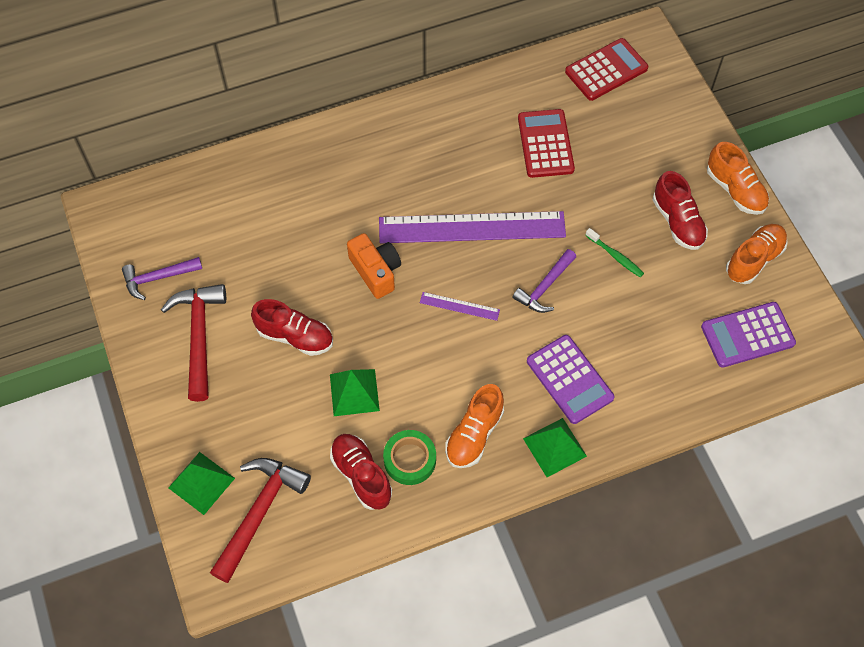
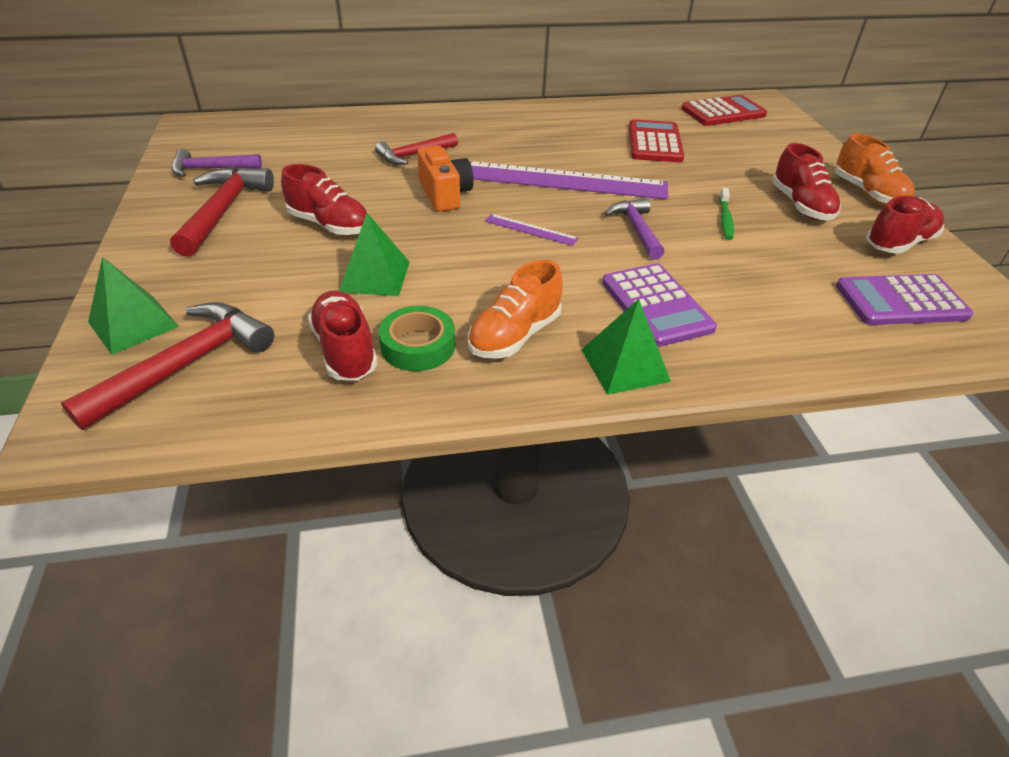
camera: 10 degrees right, 20 degrees down
purple hammer [512,249,576,313] -> purple hammer turned 120 degrees clockwise [604,198,664,260]
green toothbrush [585,228,644,277] -> green toothbrush turned 45 degrees clockwise [719,188,734,240]
orange shoe [726,224,788,284] -> red shoe [866,196,944,254]
none -> red hammer [375,133,458,165]

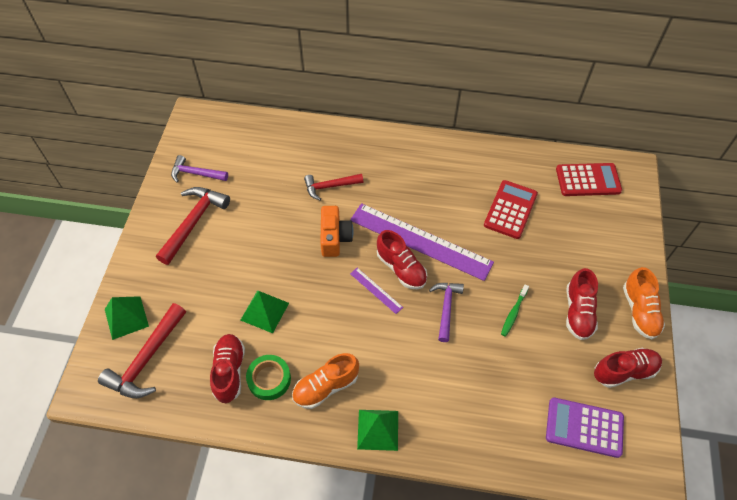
camera: 20 degrees right, 15 degrees up
red hammer [61,302,274,430] -> red hammer turned 150 degrees clockwise [98,303,186,398]
red shoe [281,164,369,235] -> red shoe moved to [377,230,427,289]
purple calculator [602,264,717,347] -> none

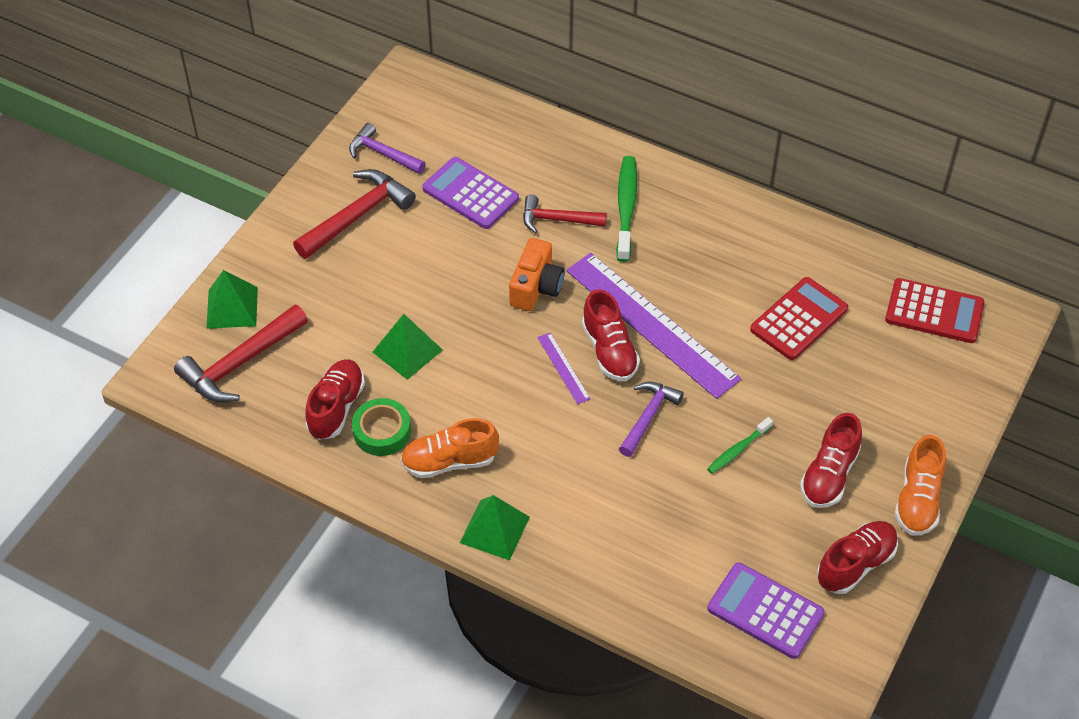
camera: 20 degrees right, 5 degrees down
red shoe [594,348,662,388] -> red shoe turned 45 degrees counterclockwise [817,521,898,594]
none -> purple calculator [422,157,519,229]
none -> green toothbrush [616,156,637,262]

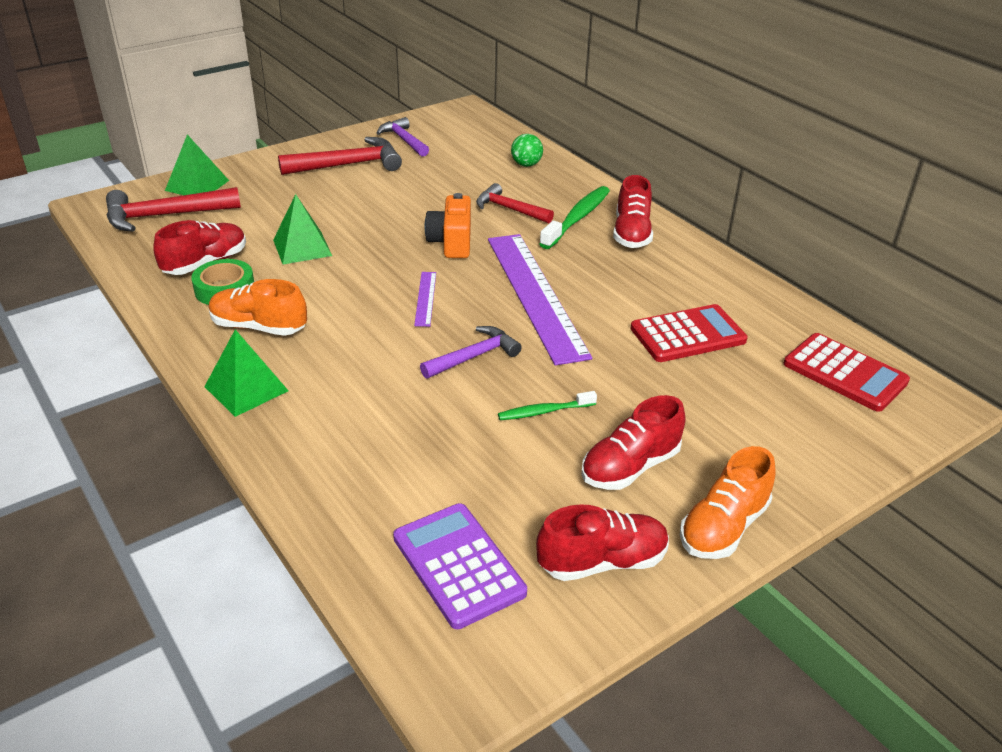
camera: 25 degrees right, 15 degrees down
purple calculator [422,157,519,229] -> none
orange camera [509,238,565,311] -> orange camera turned 135 degrees clockwise [425,193,471,258]
red shoe [582,289,640,381] -> red shoe moved to [613,175,653,248]
none -> green ball [511,134,543,167]

